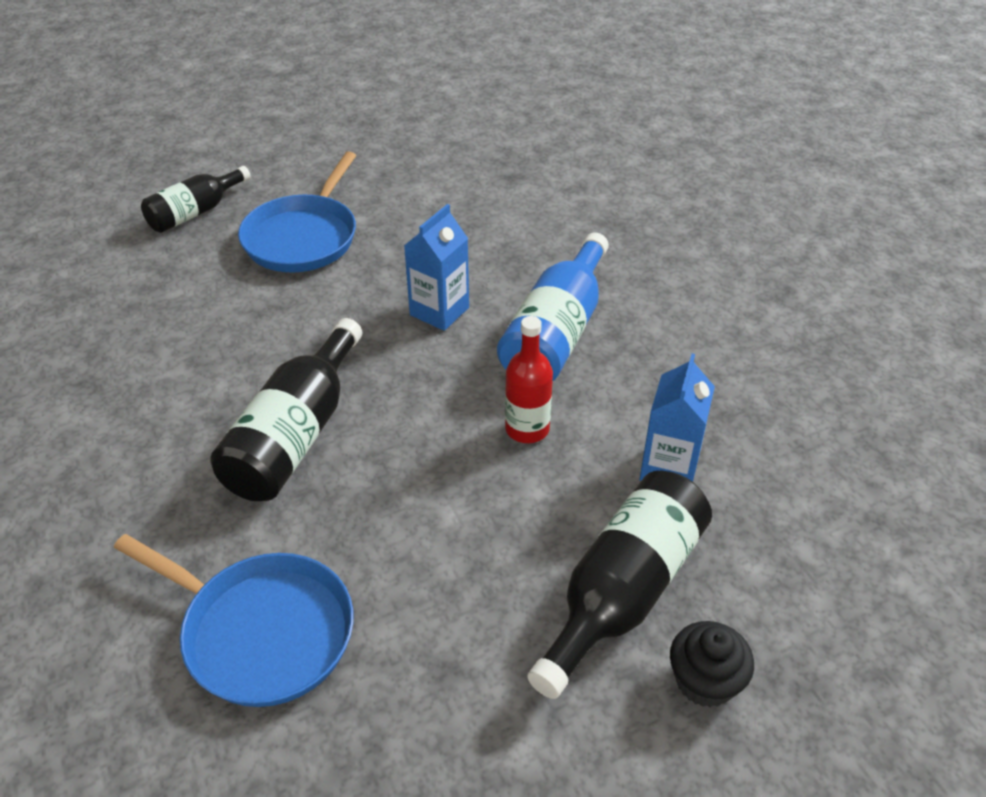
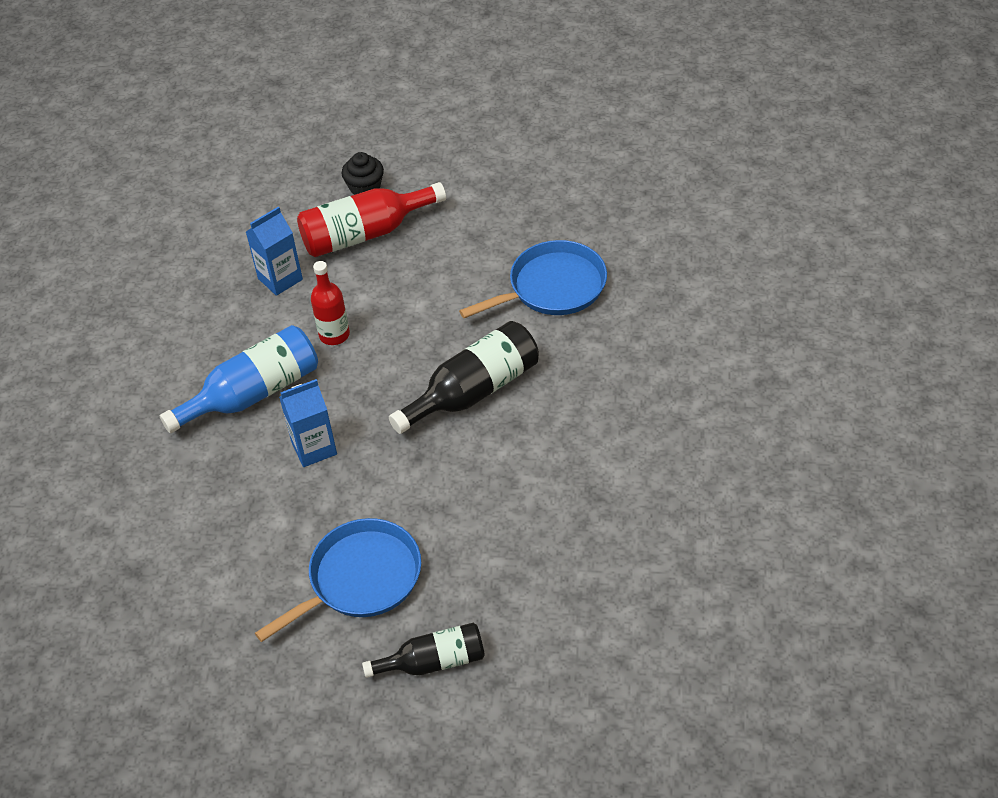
camera: 145 degrees left, 5 degrees up
blue pan [114,534,353,707] -> blue pan turned 90 degrees clockwise [459,240,607,318]
black bottle [527,471,712,699] -> red bottle [297,182,446,257]

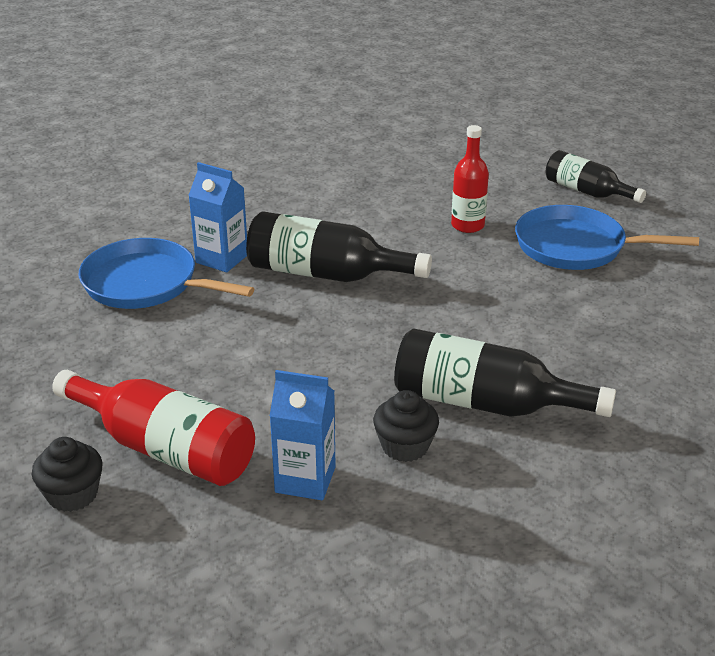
camera: 130 degrees left, 15 degrees down
blue bottle [160,325,318,433] -> black bottle [394,328,616,417]
blue carton [279,379,337,467] -> blue carton moved to [188,162,247,273]
red bottle [311,261,350,345] -> red bottle moved to [451,125,489,233]
none -> black cupcake [373,390,439,462]

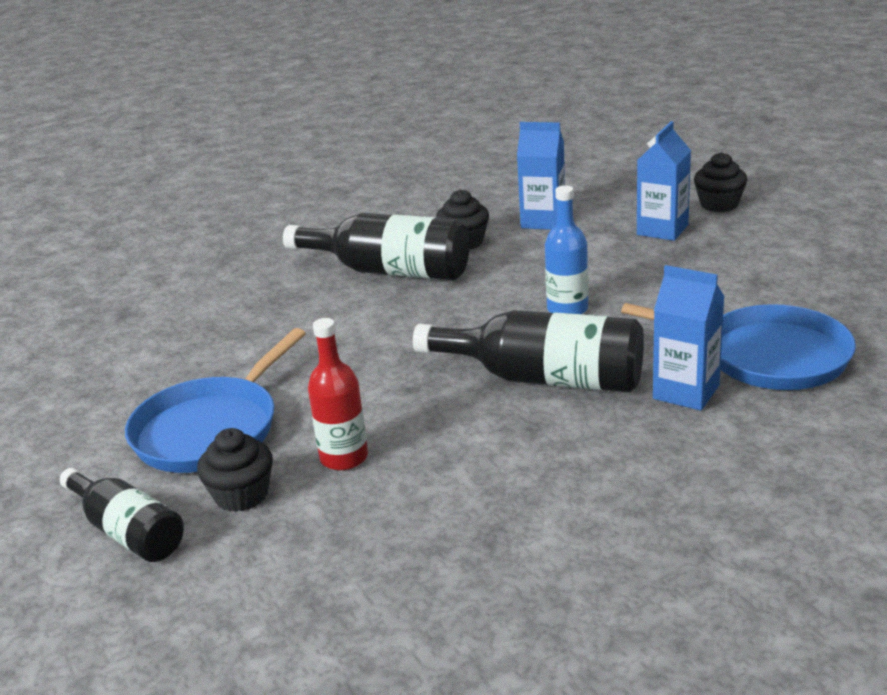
camera: 175 degrees left, 5 degrees down
red bottle [52,370,255,486] -> blue carton [637,121,691,241]
blue pan [515,205,699,270] -> blue pan turned 105 degrees clockwise [125,328,306,473]
none -> black cupcake [197,428,273,512]
none -> blue bottle [545,185,588,314]

